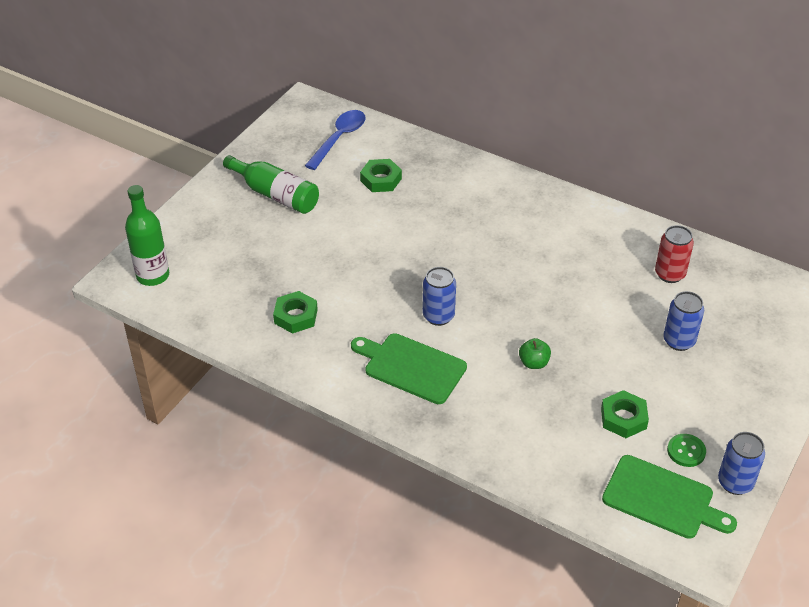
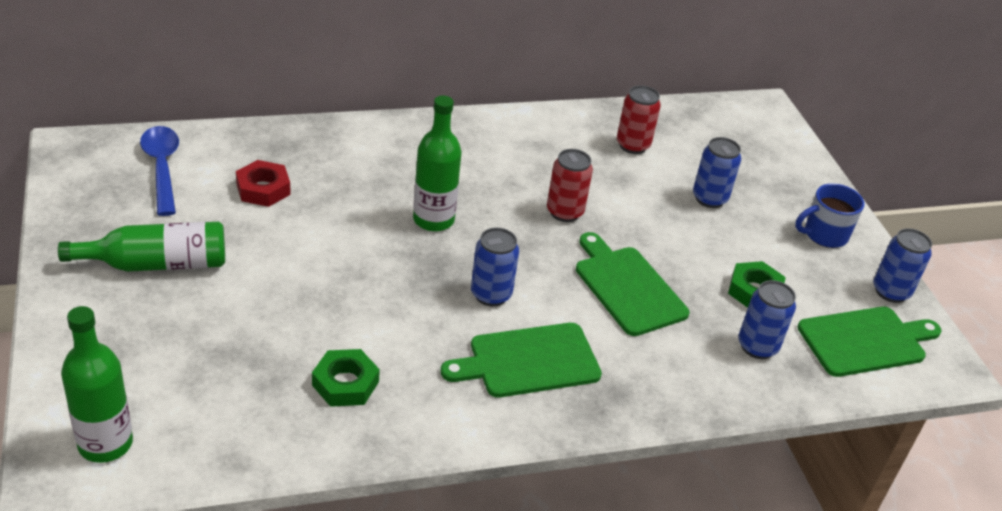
camera: 50 degrees left, 5 degrees down
green nut [360,159,402,192] -> red nut [236,160,291,207]
green apple [519,338,551,369] -> green cutting board [576,232,689,336]
green button [667,434,706,467] -> none
none -> green bottle [413,95,462,232]
none -> red can [547,149,593,222]
none -> blue can [738,280,796,359]
none -> blue mug [795,183,864,248]

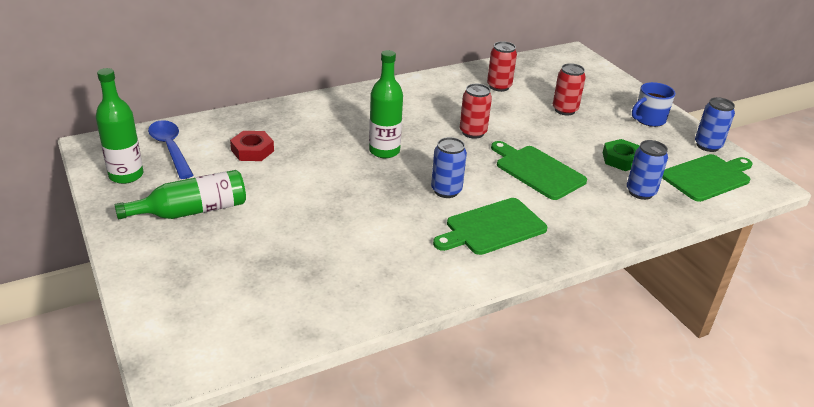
camera: 10 degrees left, 5 degrees down
green bottle [61,306,133,463] -> green bottle moved to [95,68,143,184]
green nut [312,349,380,407] -> none
blue can [693,137,741,208] -> red can [553,63,586,115]

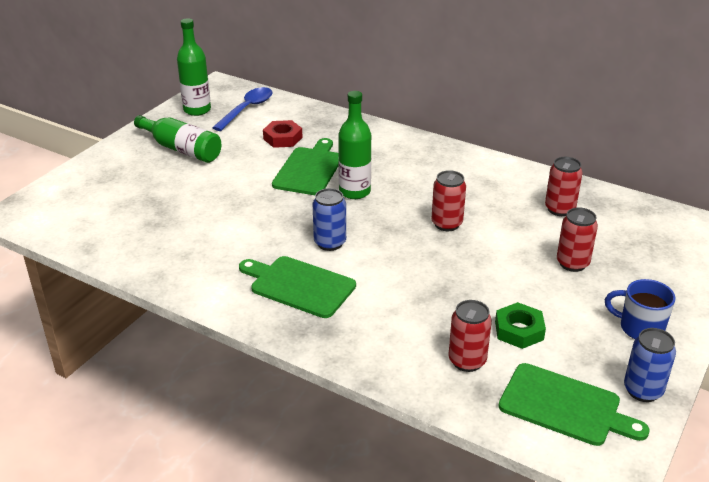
camera: 60 degrees right, 0 degrees up
green cutting board [491,141,587,200] -> green cutting board moved to [272,138,339,195]
blue can [627,140,668,200] -> red can [449,300,492,372]

